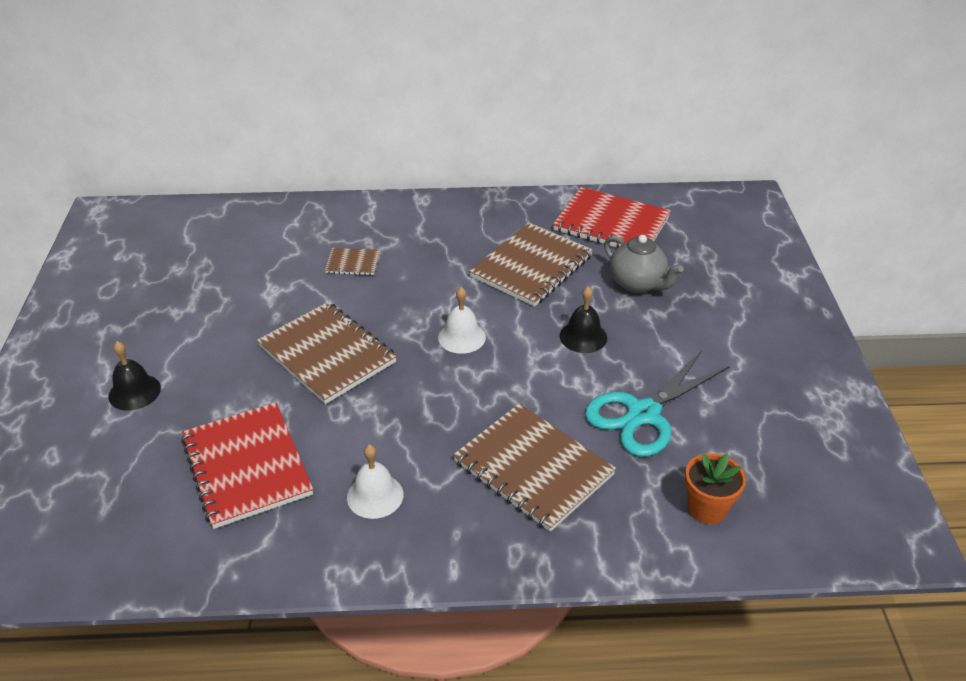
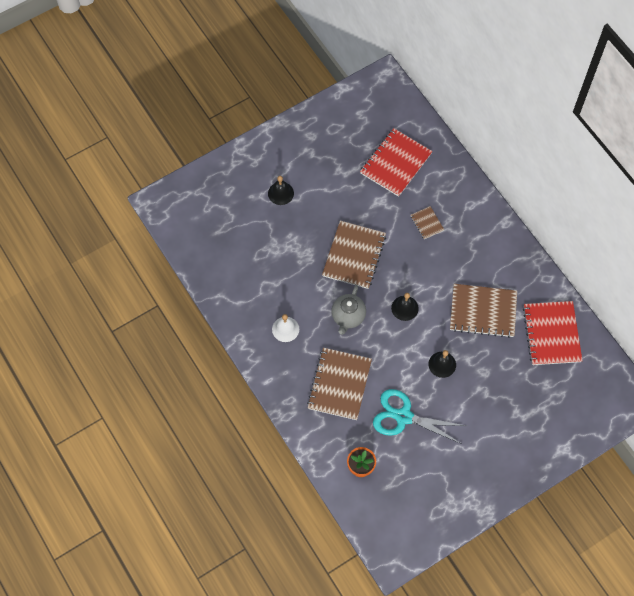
camera: 60 degrees right, 25 degrees up
red notebook [181,402,313,529] -> red notebook moved to [360,128,432,197]
white bell [438,287,486,354] -> black bell [391,293,419,321]
grey teapot [604,235,684,293] -> grey teapot moved to [331,285,366,335]

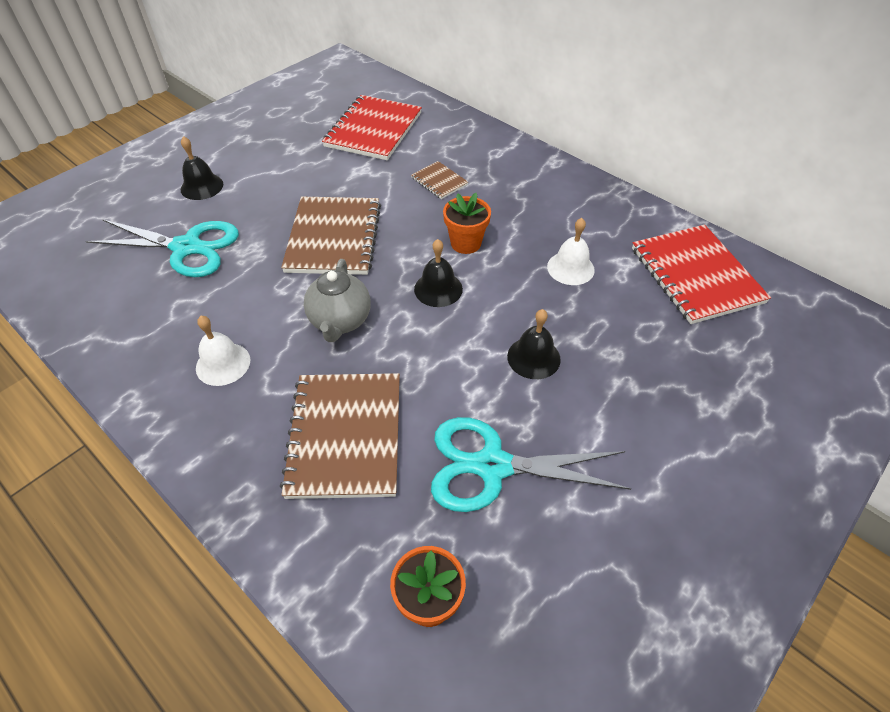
camera: 15 degrees left, 15 degrees down
brown notebook [450,284,517,338] -> white bell [547,218,595,285]
none -> turquoise scissors [85,219,239,277]
none -> orange flower pot [443,193,491,254]

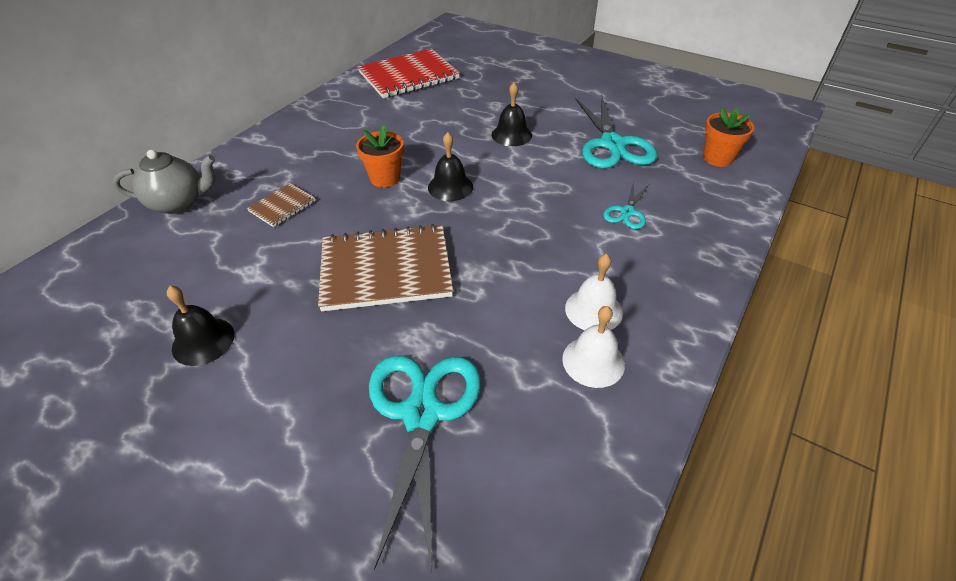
camera: 100 degrees left, 5 degrees down
black bell [181,136,223,200] -> black bell moved to [167,286,235,366]
brown notebook [280,373,400,499] -> turquoise scissors [603,181,649,229]
grey teapot [304,259,371,342] -> grey teapot moved to [113,150,215,214]
red notebook [322,95,422,160] -> none
white bell [547,218,595,285] -> white bell moved to [562,306,625,388]

